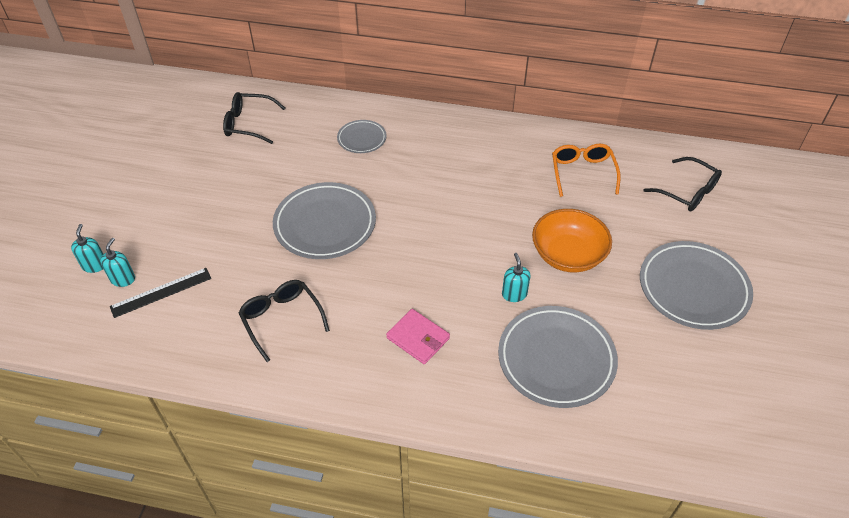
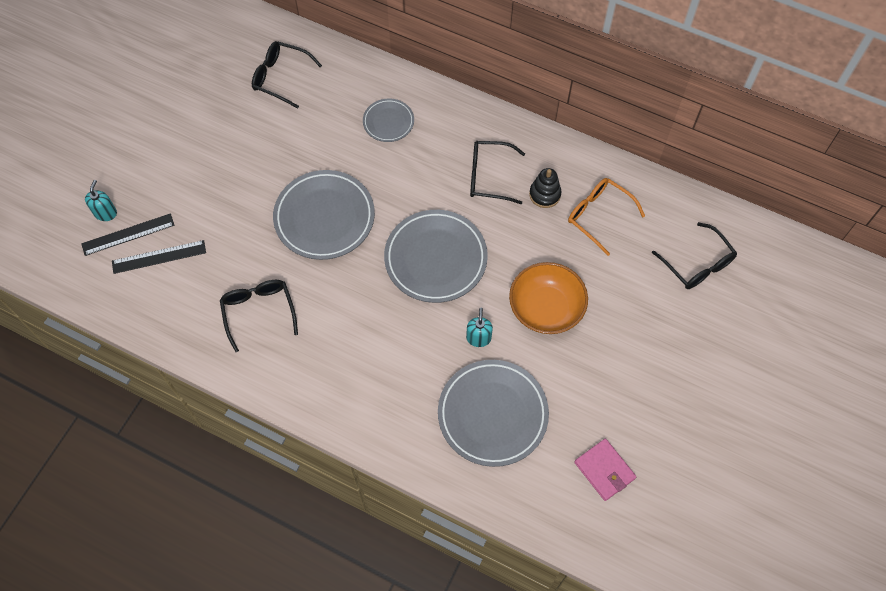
camera: 15 degrees right, 15 degrees up
turquoise soap dispenser [100,238,135,287] -> black ruler [81,213,175,256]
pink wallet [386,309,450,364] -> pink wallet moved to [574,439,636,501]
orange glasses [552,144,621,197] -> orange glasses turned 60 degrees counterclockwise [568,178,645,256]
grey plate [640,241,753,330] -> grey plate moved to [384,210,488,303]
none -> black glasses [470,141,525,204]
none -> black stacking toy [529,168,561,208]

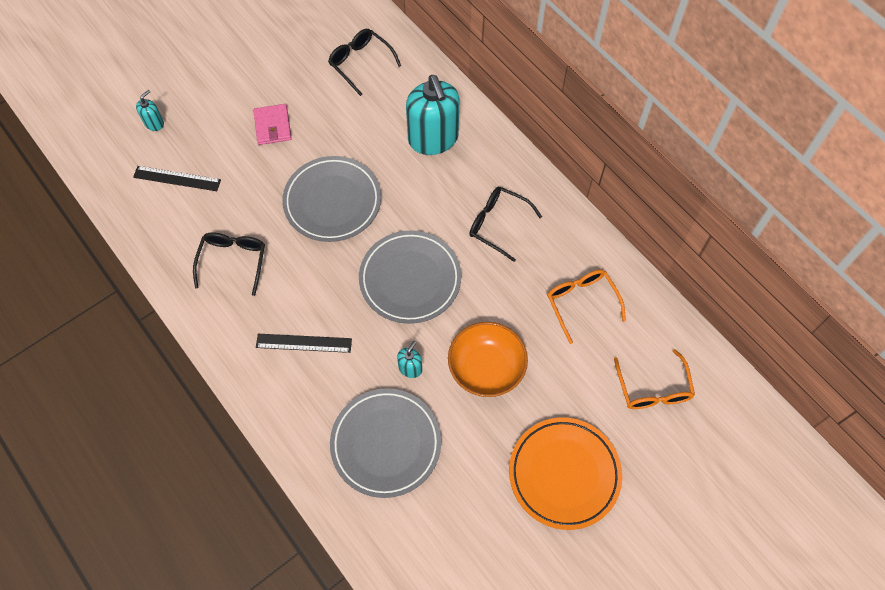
camera: 25 degrees right, 0 degrees up
black ruler [81,213,175,256] -> black ruler moved to [256,334,352,353]
grey plate [363,99,414,142] -> turquoise soap dispenser [406,75,460,155]
black stacking toy [529,168,561,208] -> none
pink wallet [574,439,636,501] -> pink wallet moved to [253,104,292,145]
black glasses [652,222,737,289] -> orange glasses [614,349,695,409]
none -> orange plate [509,417,622,530]

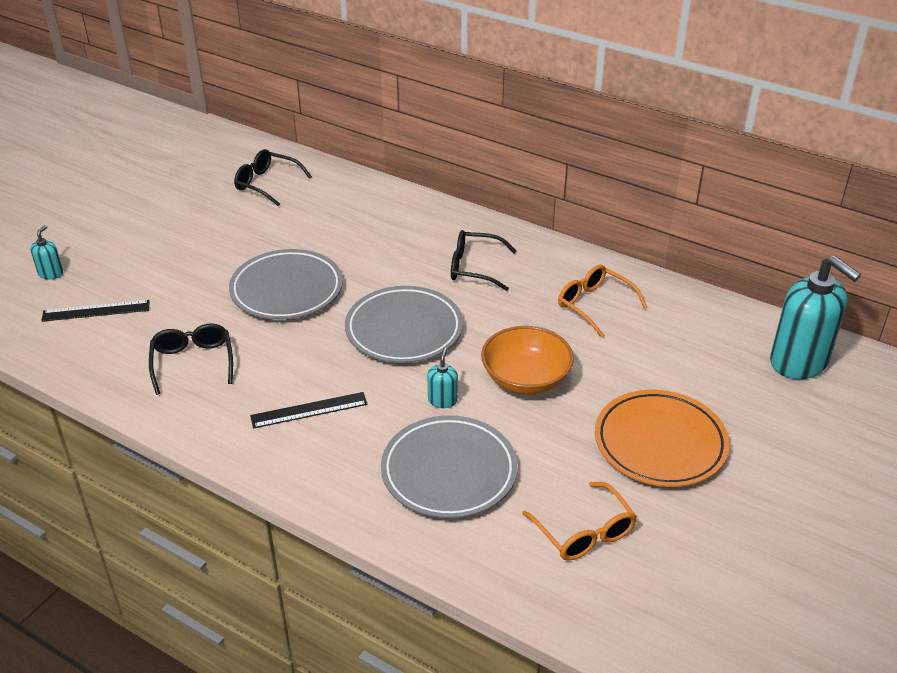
camera: 20 degrees left, 25 degrees down
pink wallet [253,104,292,145] -> none
turquoise soap dispenser [406,75,460,155] -> turquoise soap dispenser moved to [770,256,861,379]
orange glasses [614,349,695,409] -> orange glasses moved to [522,482,637,561]

